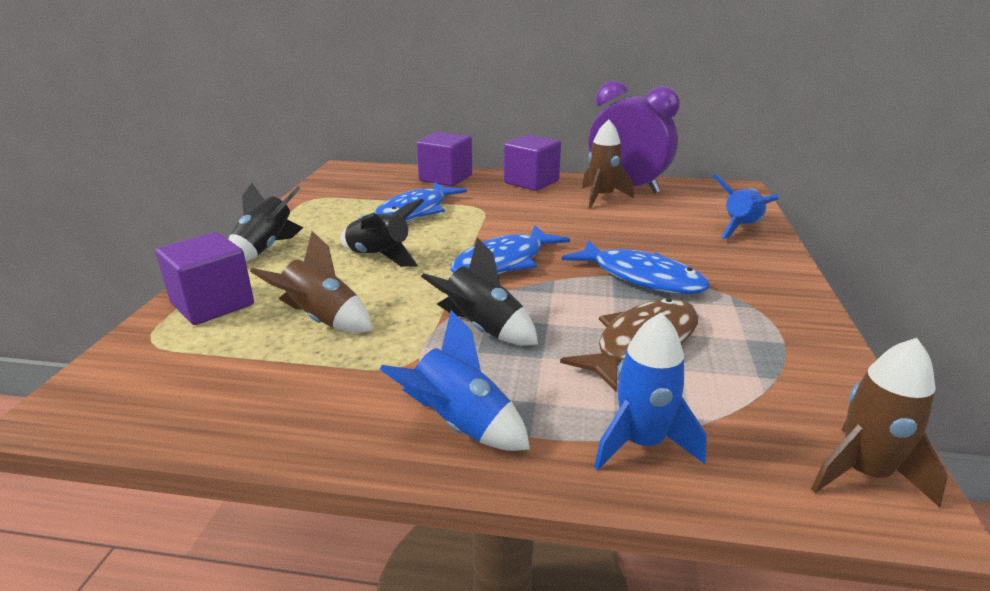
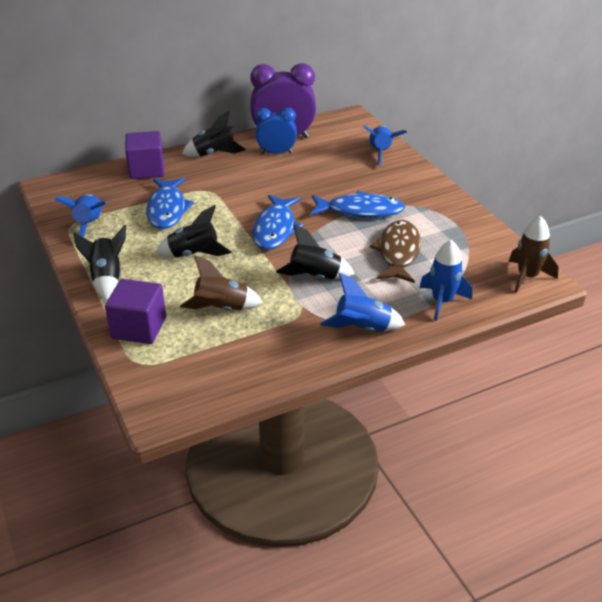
camera: 35 degrees left, 10 degrees up
purple cube [504,135,561,191] -> black rocket [182,111,246,157]
brown rocket [582,119,634,208] -> blue clock [256,108,297,154]
none -> blue rocket [55,194,107,238]

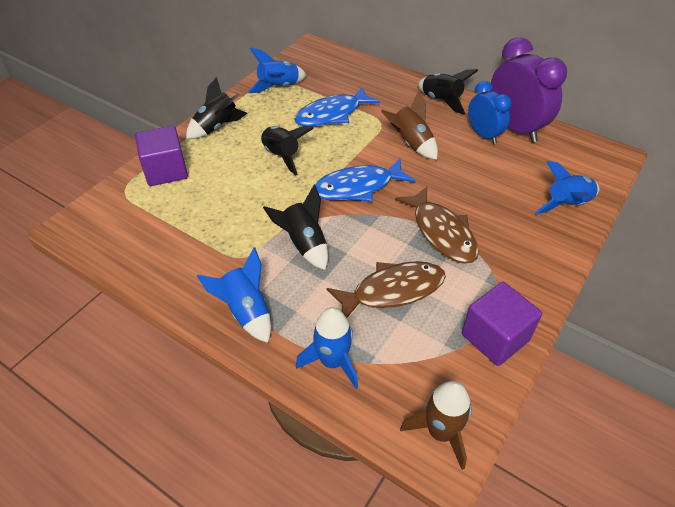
camera: 60 degrees right, 10 degrees up
purple cube [125,131,165,179] -> purple cube moved to [462,282,542,366]
brown rocket [180,255,263,311] -> brown rocket moved to [381,91,438,160]
blue fish [311,191,405,218] -> brown fish [395,186,479,264]

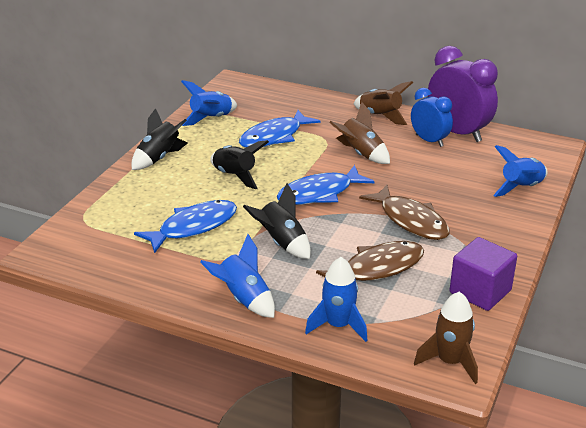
camera: 10 degrees left, 15 degrees down
purple cube [135,126,188,186] -> none
black rocket [418,69,478,115] -> brown rocket [354,81,413,125]
none -> blue fish [134,200,237,253]

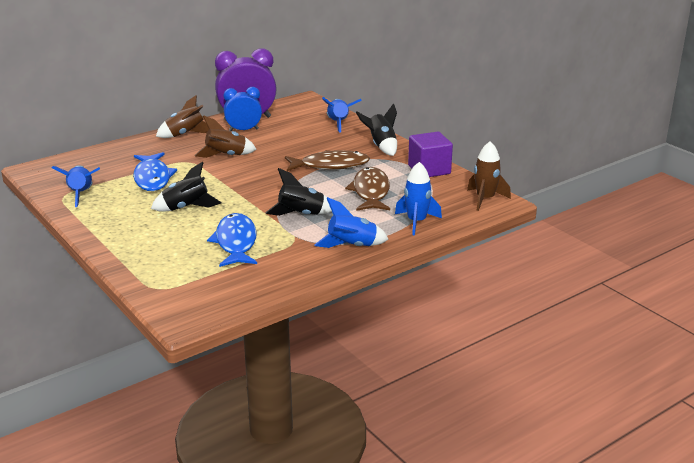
camera: 60 degrees left, 5 degrees down
black rocket [132,108,187,170] -> black rocket moved to [356,103,397,156]
blue fish [277,165,375,205] -> none

